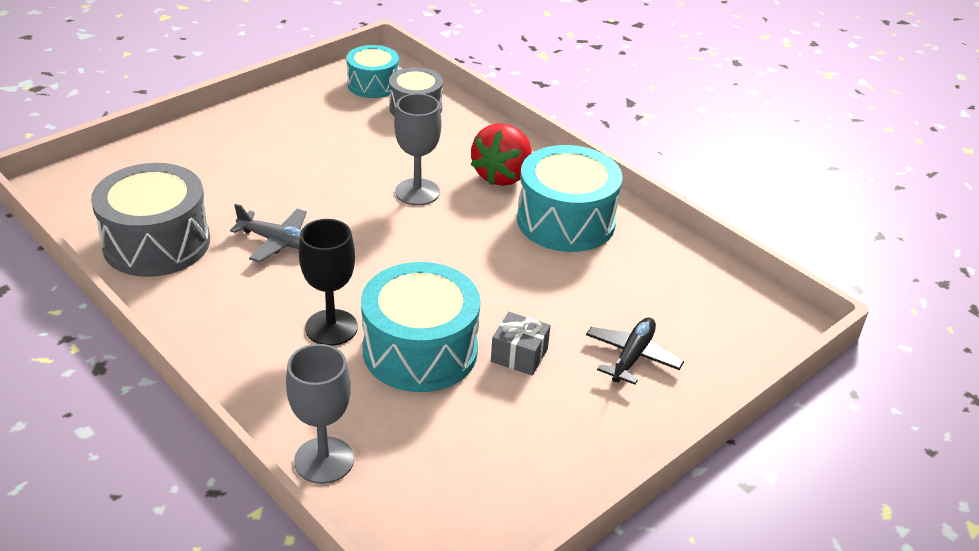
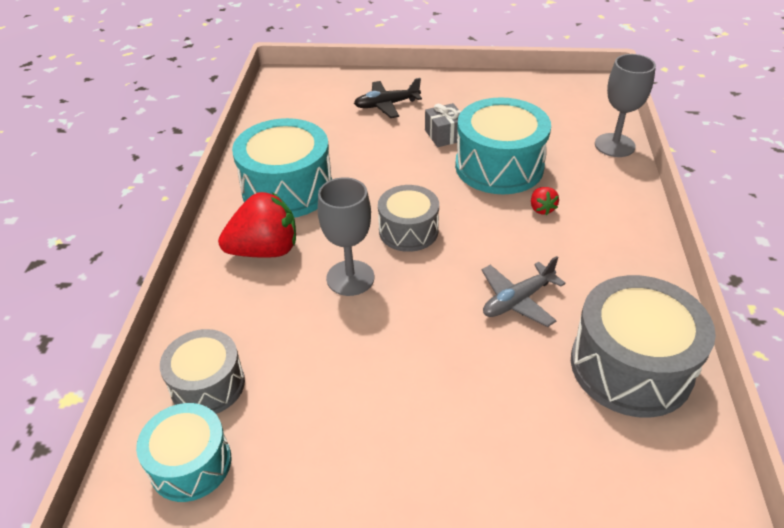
camera: 130 degrees left, 5 degrees up
grey plane [230,204,307,262] -> grey plane turned 105 degrees counterclockwise [482,256,566,327]
black goblet [299,219,358,346] -> red strawberry [531,187,559,215]
none -> grey drum [378,185,439,252]

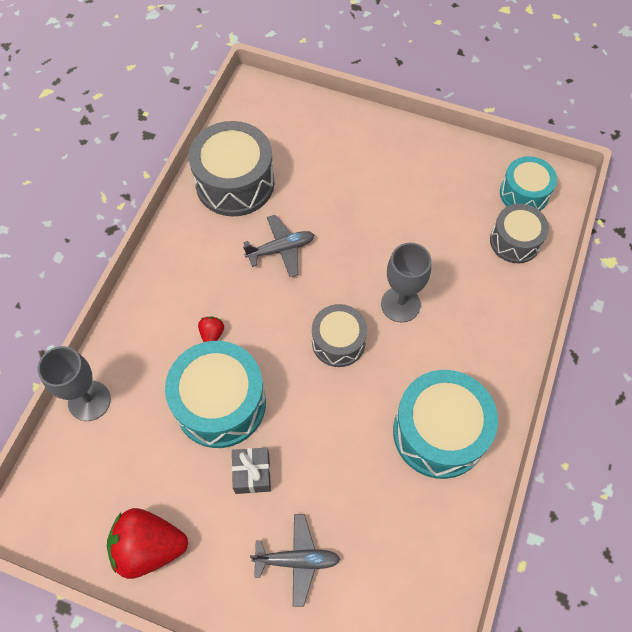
camera: 165 degrees left, 20 degrees up
red strawberry [218,192,296,258] -> red strawberry moved to [107,508,188,579]
black plane [354,78,422,118] -> grey plane [250,514,340,607]

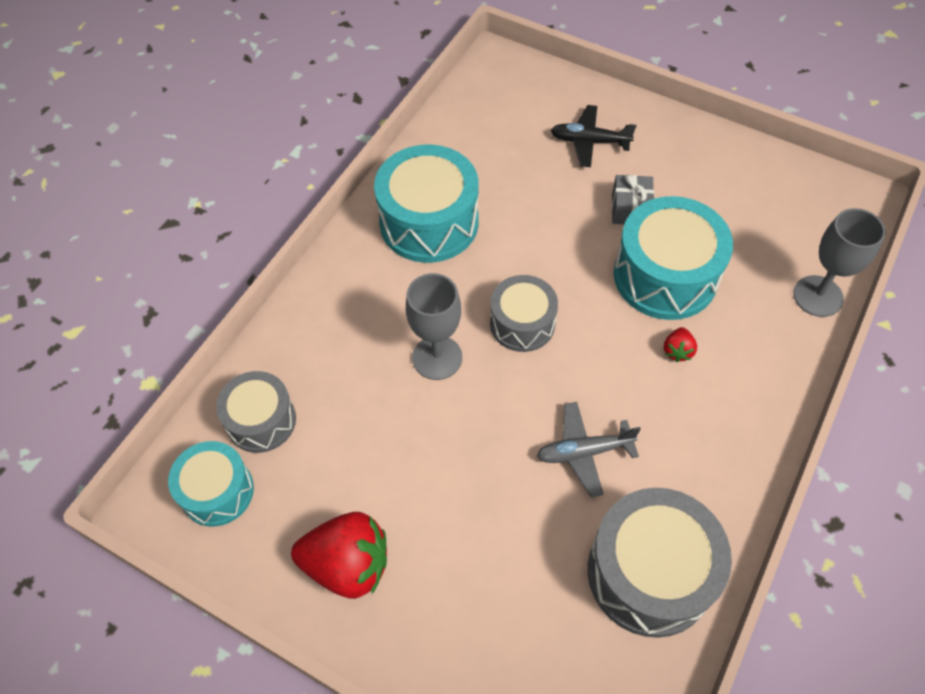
camera: 170 degrees left, 5 degrees down
red strawberry [107,508,188,579] -> red strawberry moved to [291,512,387,599]
grey plane [250,514,340,607] -> black plane [551,105,636,167]

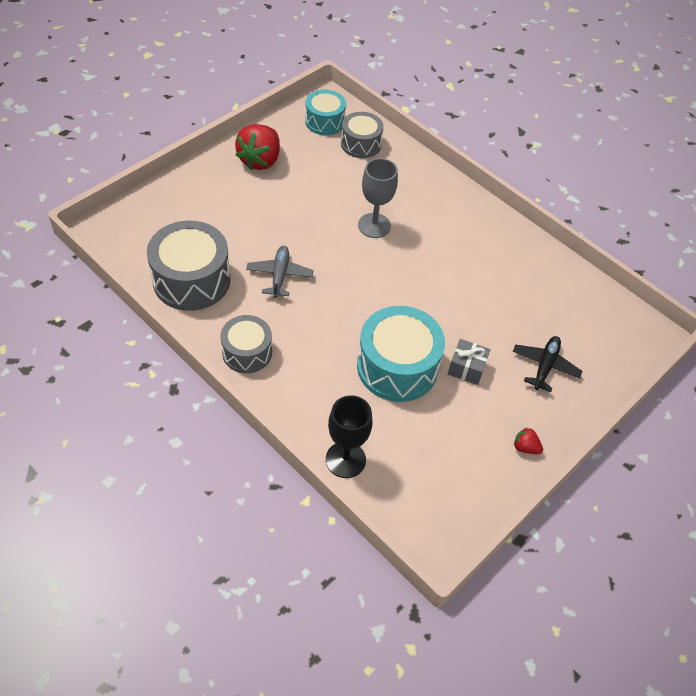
camera: 100 degrees right, 5 degrees down
turquoise drum [374,145,479,263] -> none
grey drum [490,275,558,352] -> grey drum moved to [220,315,272,373]
red strawberry [664,327,697,362] -> red strawberry moved to [514,427,543,454]
grey goblet [793,208,886,317] -> black goblet [326,395,372,478]

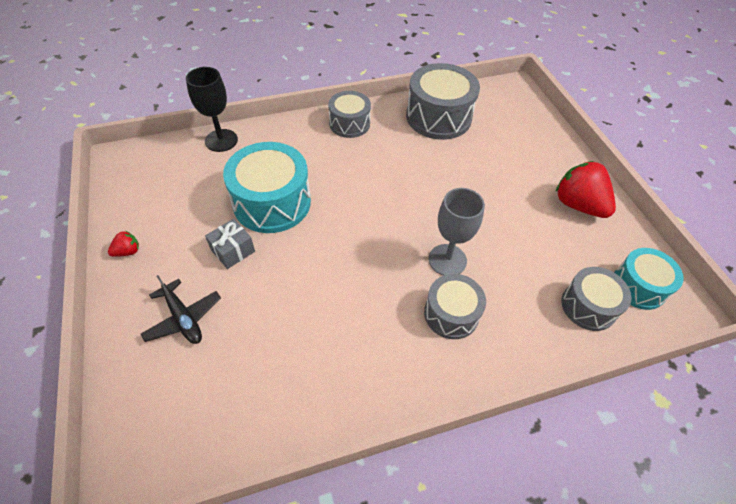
camera: 120 degrees right, 0 degrees up
grey plane [246,246,314,298] -> none
none -> grey drum [424,274,486,339]

